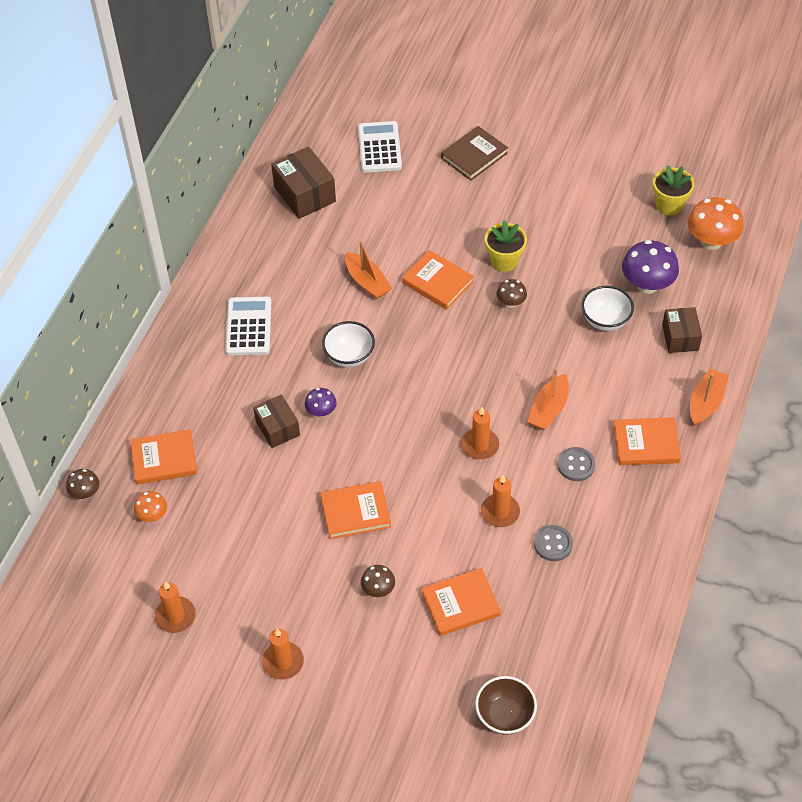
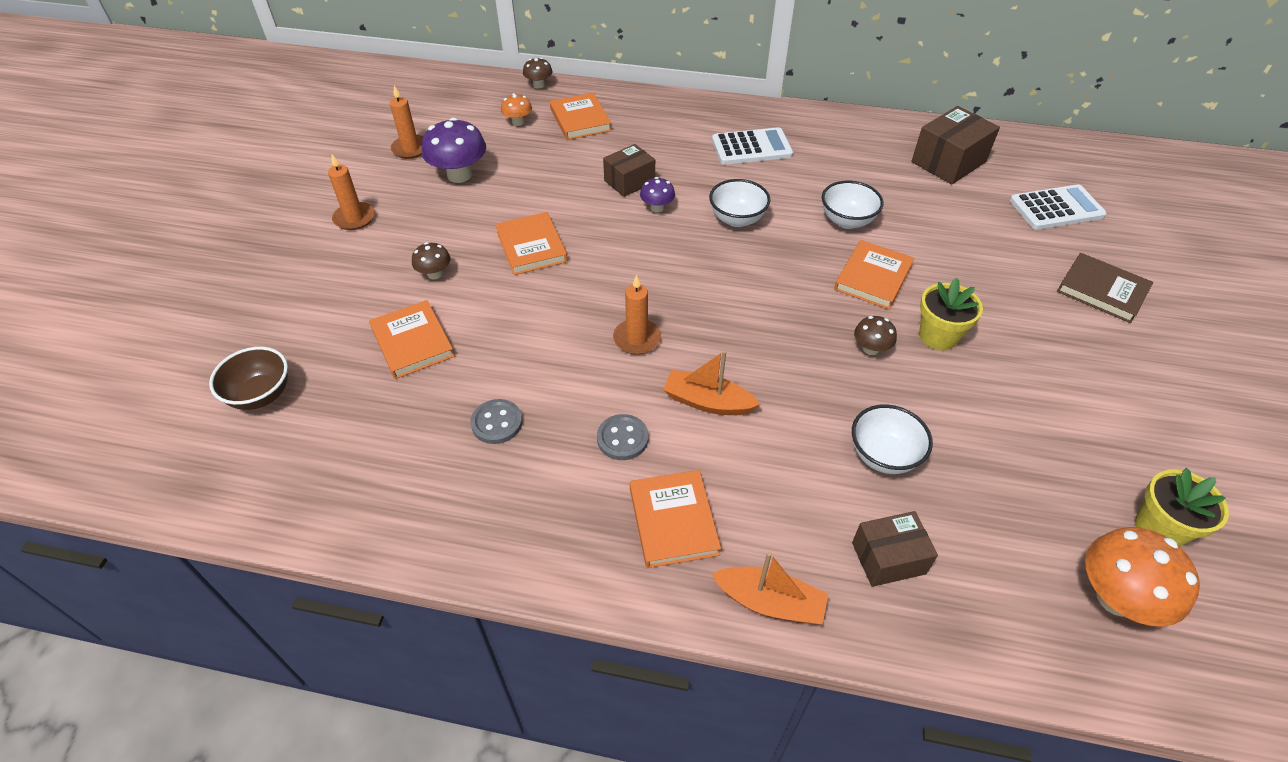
camera: 80 degrees right, 5 degrees down
orange boat [345,241,392,299] -> white bowl [822,181,883,229]
orange candle [481,475,520,527] -> none
purple mushroom [622,240,679,294] -> purple mushroom moved to [422,118,486,183]

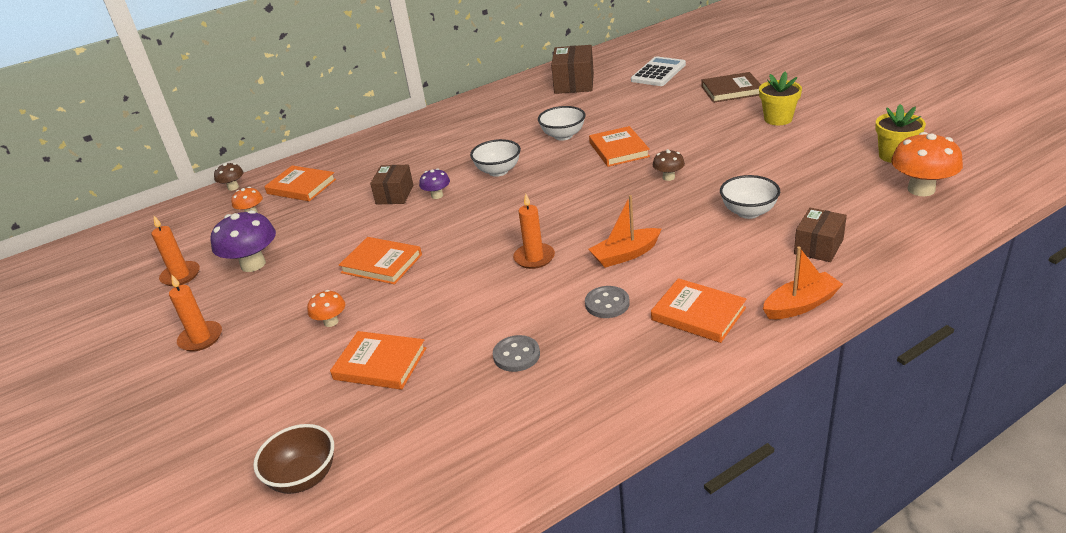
camera: 40 degrees left, 15 degrees down
brown mushroom [412,242,451,279] -> orange mushroom [307,290,345,327]
white calculator [712,127,793,165] -> none
yellow flower pot [919,277,983,350] -> yellow flower pot moved to [759,71,802,125]

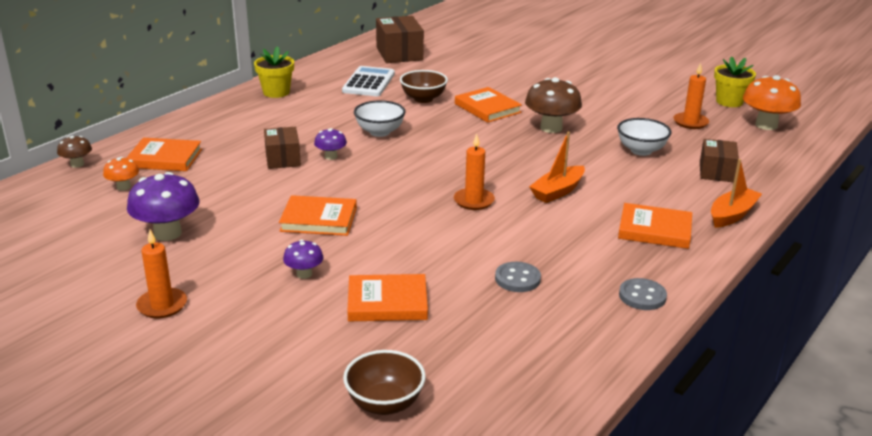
camera: 25 degrees left, 5 degrees down
orange candle [152,216,200,286] -> orange candle moved to [674,63,709,129]
orange mushroom [307,290,345,327] -> purple mushroom [283,239,324,279]
white bowl [538,106,586,141] -> brown bowl [400,70,448,103]
grey button [585,286,630,318] -> grey button moved to [619,278,667,310]
white calculator [631,56,686,86] -> white calculator moved to [342,66,395,96]
brown mushroom [653,149,685,181] -> brown mushroom [525,77,582,133], size x1.86
brown book [701,72,761,103] -> none
yellow flower pot [759,71,802,125] -> yellow flower pot moved to [254,46,294,98]

